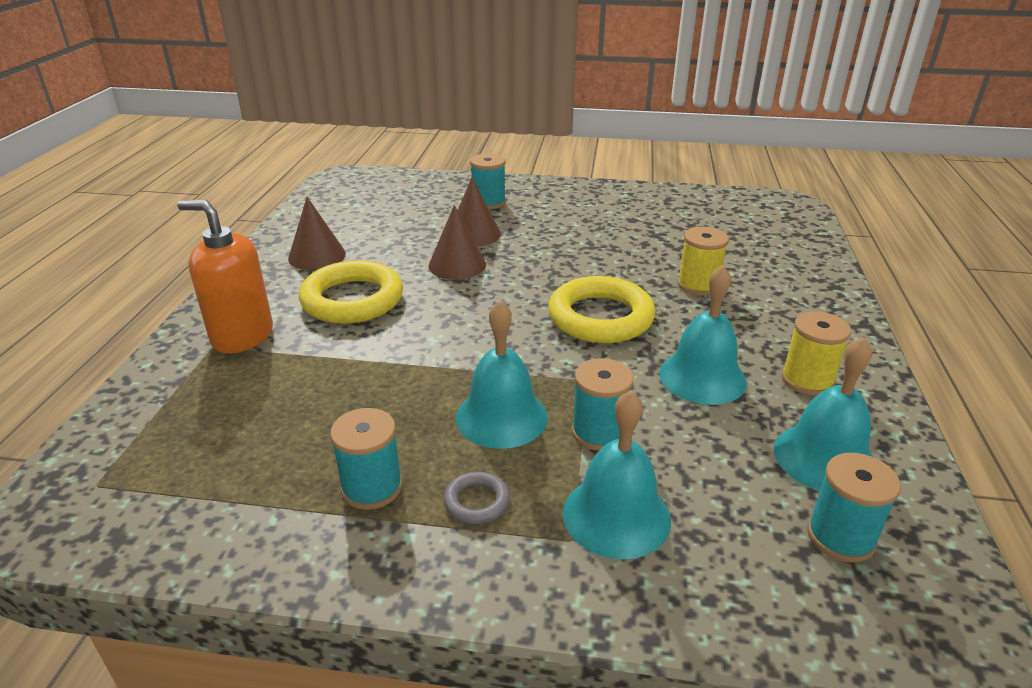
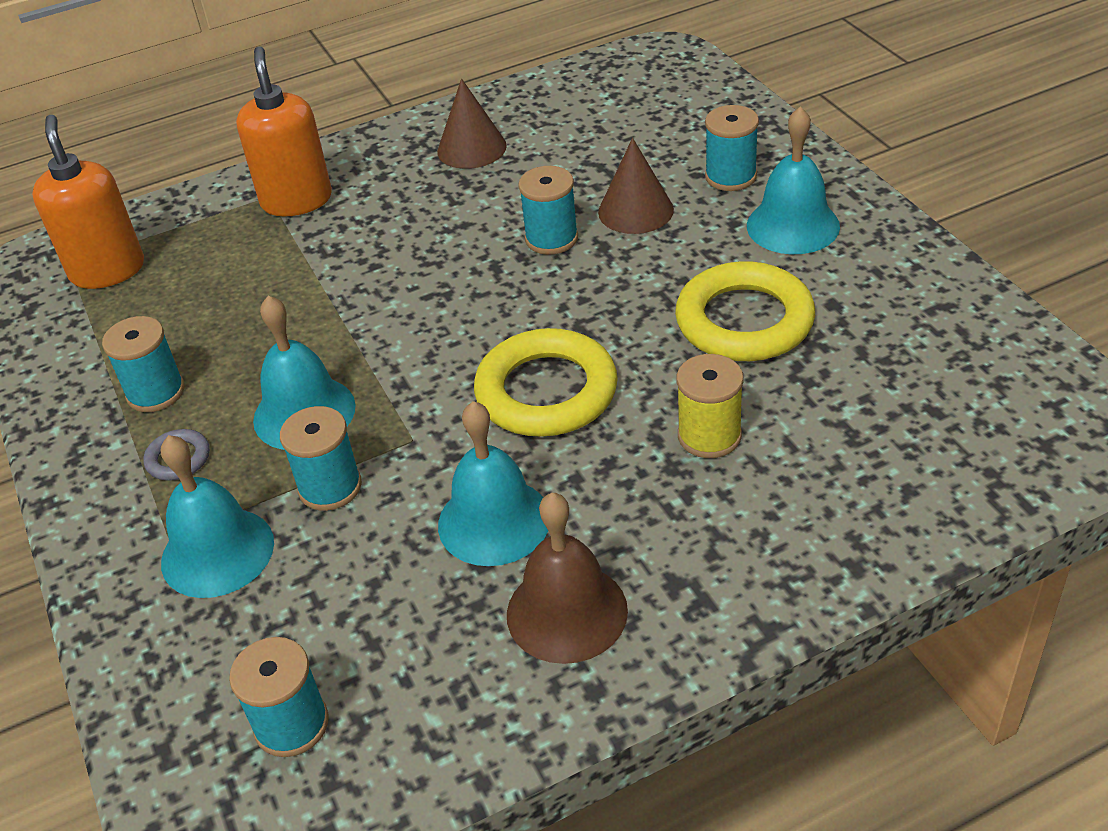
camera: 60 degrees right, 10 degrees up
yellow ring [299,260,403,324] -> yellow ring moved to [675,261,815,361]
brown cone [428,205,486,280] -> turquoise spool [518,166,578,255]
turquoise bell [774,337,873,491] -> turquoise bell moved to [747,107,840,254]
yellow spool [781,311,851,396] -> brown bell [507,493,628,664]
none -> orange soap dispenser [32,115,144,289]

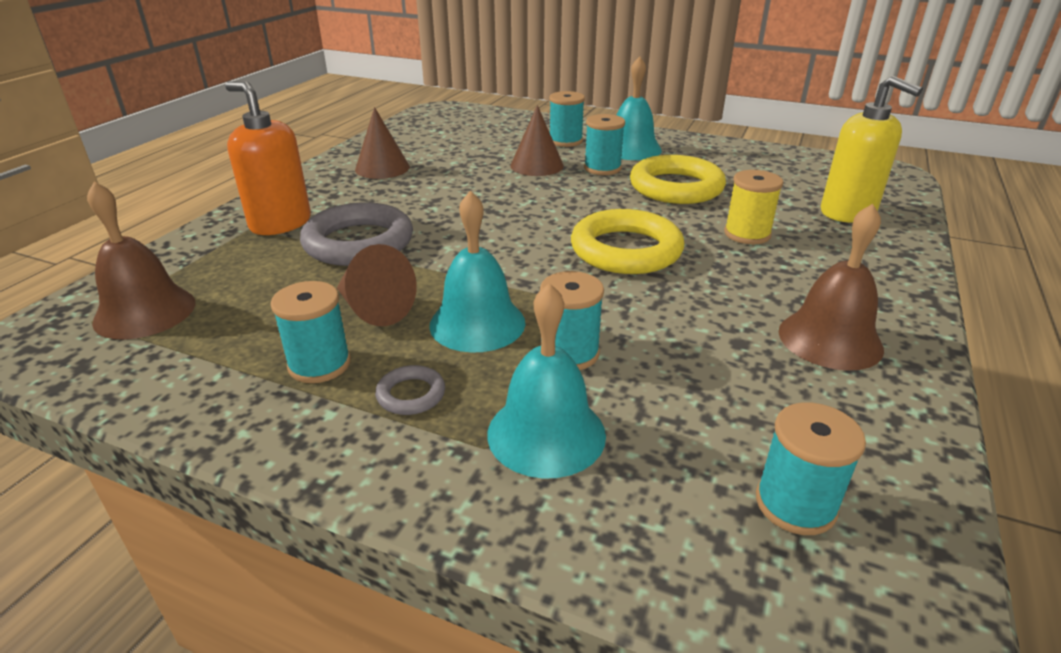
camera: 45 degrees left, 10 degrees down
orange soap dispenser [32,115,144,289] -> brown bell [87,181,195,340]
turquoise bell [438,401,548,566] -> none
turquoise spool [518,166,578,255] -> turquoise spool moved to [584,114,625,175]
none -> grey ring [300,202,413,266]
none -> brown cone [337,244,417,326]
none -> yellow soap dispenser [821,76,923,223]

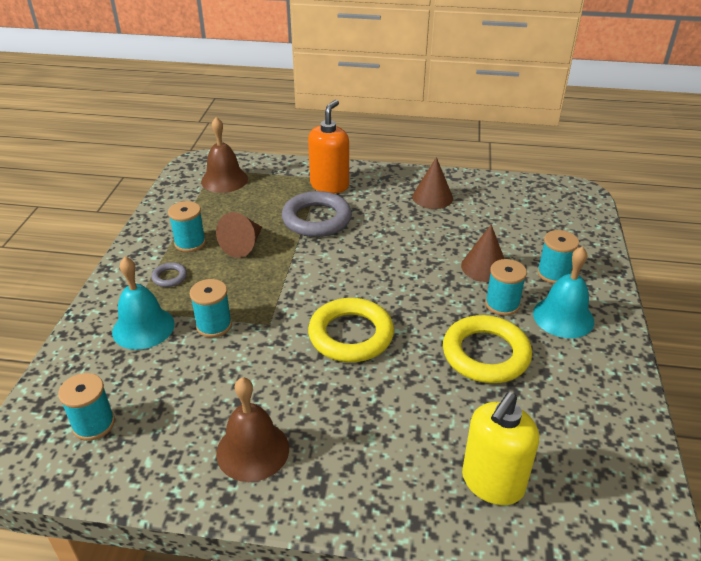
camera: 75 degrees right, 5 degrees up
turquoise bell [429,191,525,353] -> none
yellow spool [724,170,783,244] -> none

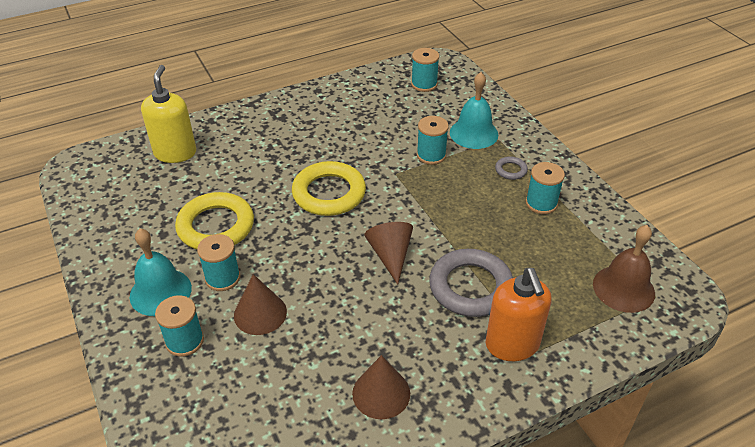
camera: 145 degrees right, 5 degrees up
brown cone [216,212,262,258] -> brown cone moved to [364,222,413,285]
brown bell [216,377,289,482] -> none

